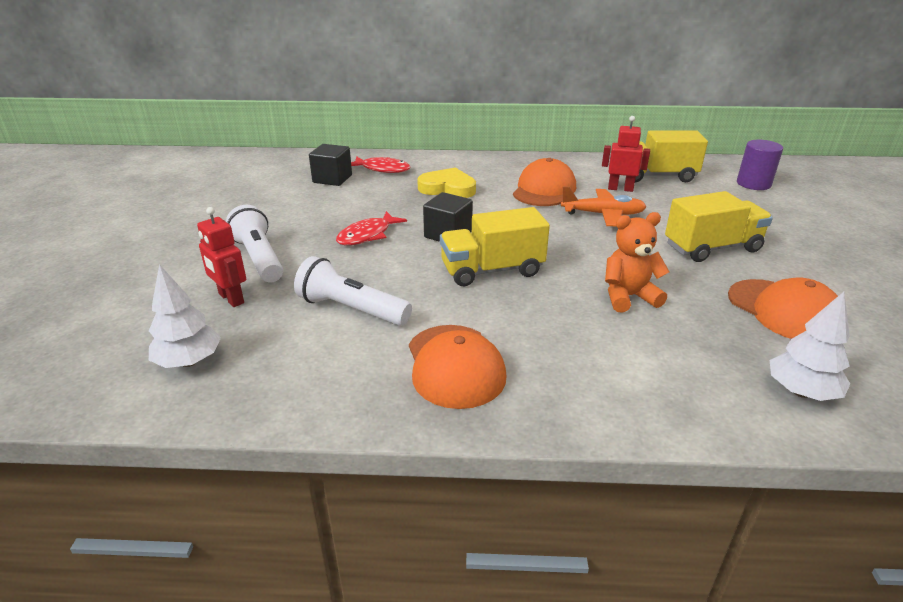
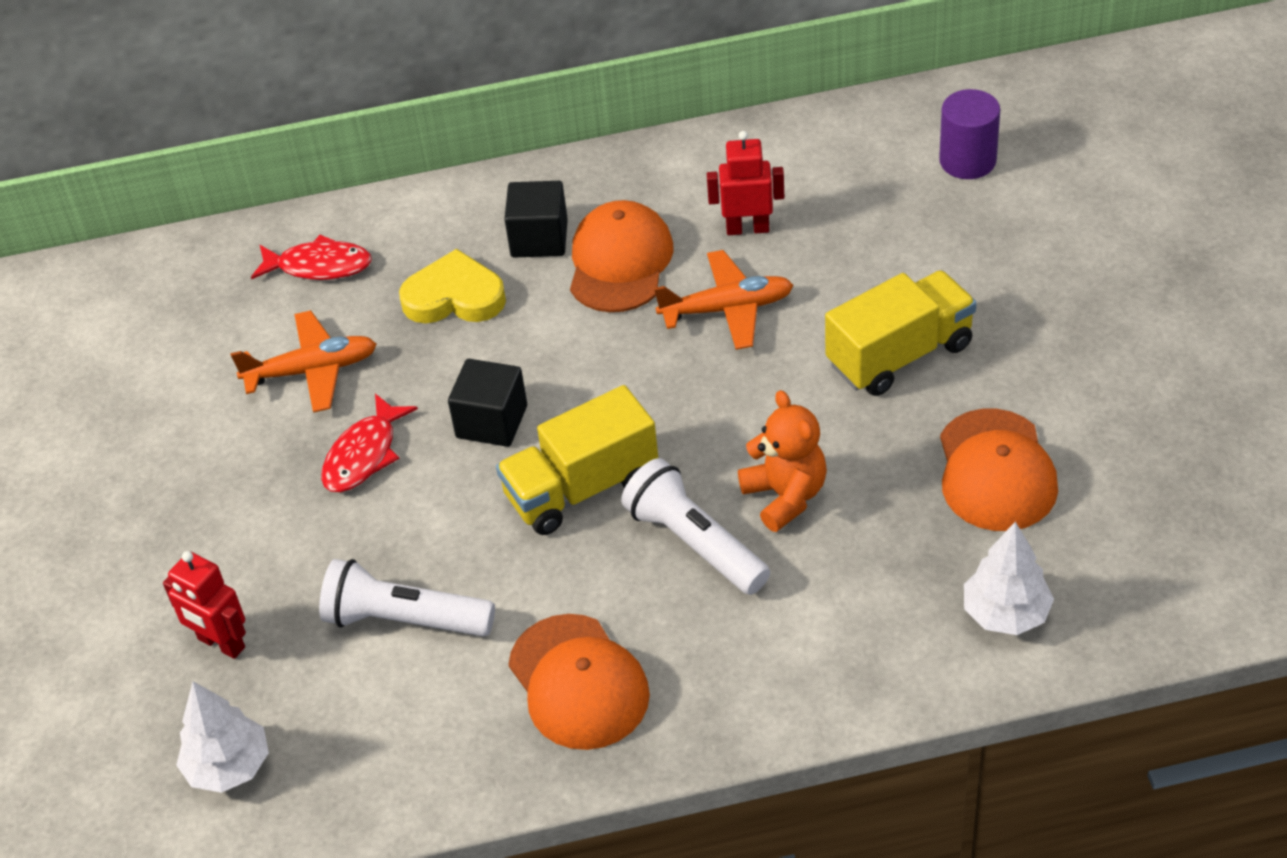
camera: 10 degrees left, 15 degrees up
white flashlight [226,205,283,282] -> white flashlight moved to [621,458,770,595]
black cube [309,144,352,186] -> black cube moved to [504,181,568,257]
orange teddy bear [605,212,669,312] -> orange teddy bear turned 90 degrees clockwise [738,390,827,532]
yellow truck [635,130,708,182] -> none
orange cap [728,277,838,339] -> orange cap turned 45 degrees clockwise [940,409,1058,531]
none -> orange plane [230,310,377,413]

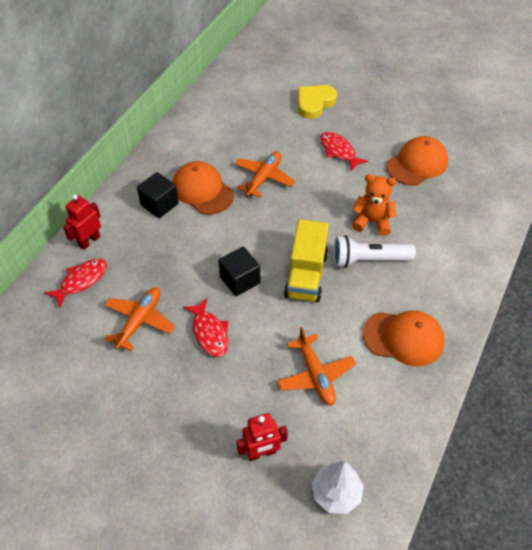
camera: 55 degrees left, 5 degrees up
white flashlight [319,559,495,637] -> orange plane [277,327,356,406]
yellow heart [399,249,506,323] -> yellow heart moved to [298,85,337,119]
red robot [707,131,785,235] -> red robot moved to [63,194,101,250]
yellow truck [825,270,977,396] -> red fish [320,132,368,171]
purple cylinder [939,89,1000,179] -> none
orange cap [940,409,1058,531] -> orange cap turned 75 degrees counterclockwise [386,136,448,186]
white tree [964,522,1054,635] -> none

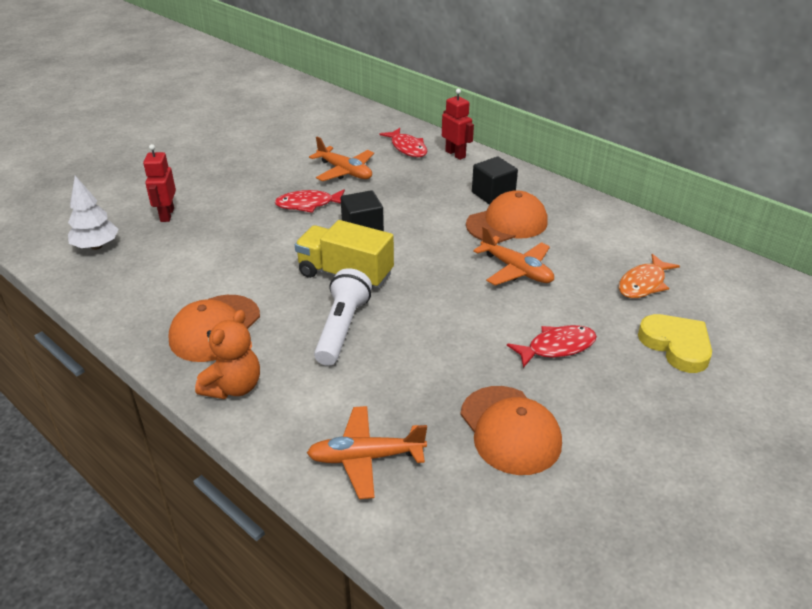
camera: 105 degrees right, 15 degrees down
orange plane [277,327,356,406] -> orange plane moved to [307,406,427,499]
orange teddy bear [352,174,397,236] -> orange teddy bear moved to [195,310,260,399]
none -> orange fish [619,254,680,298]

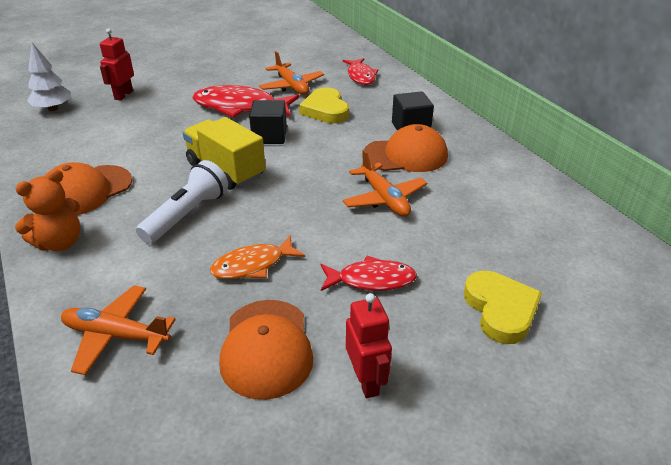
camera: 20 degrees right, 0 degrees up
red fish [275,190,345,213] -> red fish [193,85,300,118], size x1.61
red robot [442,89,474,160] -> red robot moved to [346,293,392,399]
orange fish [619,254,680,298] -> orange fish moved to [210,235,305,279]
none -> yellow heart [299,87,349,123]

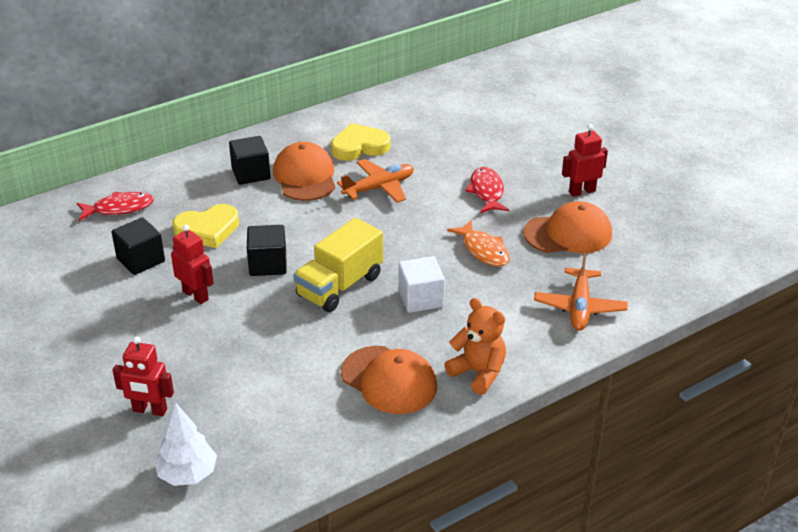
camera: 95 degrees left, 0 degrees up
white flashlight [136,160,228,244] -> white cube [398,256,445,313]
red fish [193,85,300,118] -> red robot [171,225,214,304]
orange plane [259,51,324,95] -> black cube [112,217,165,275]
yellow heart [464,271,542,344] -> yellow heart moved to [331,123,390,161]

